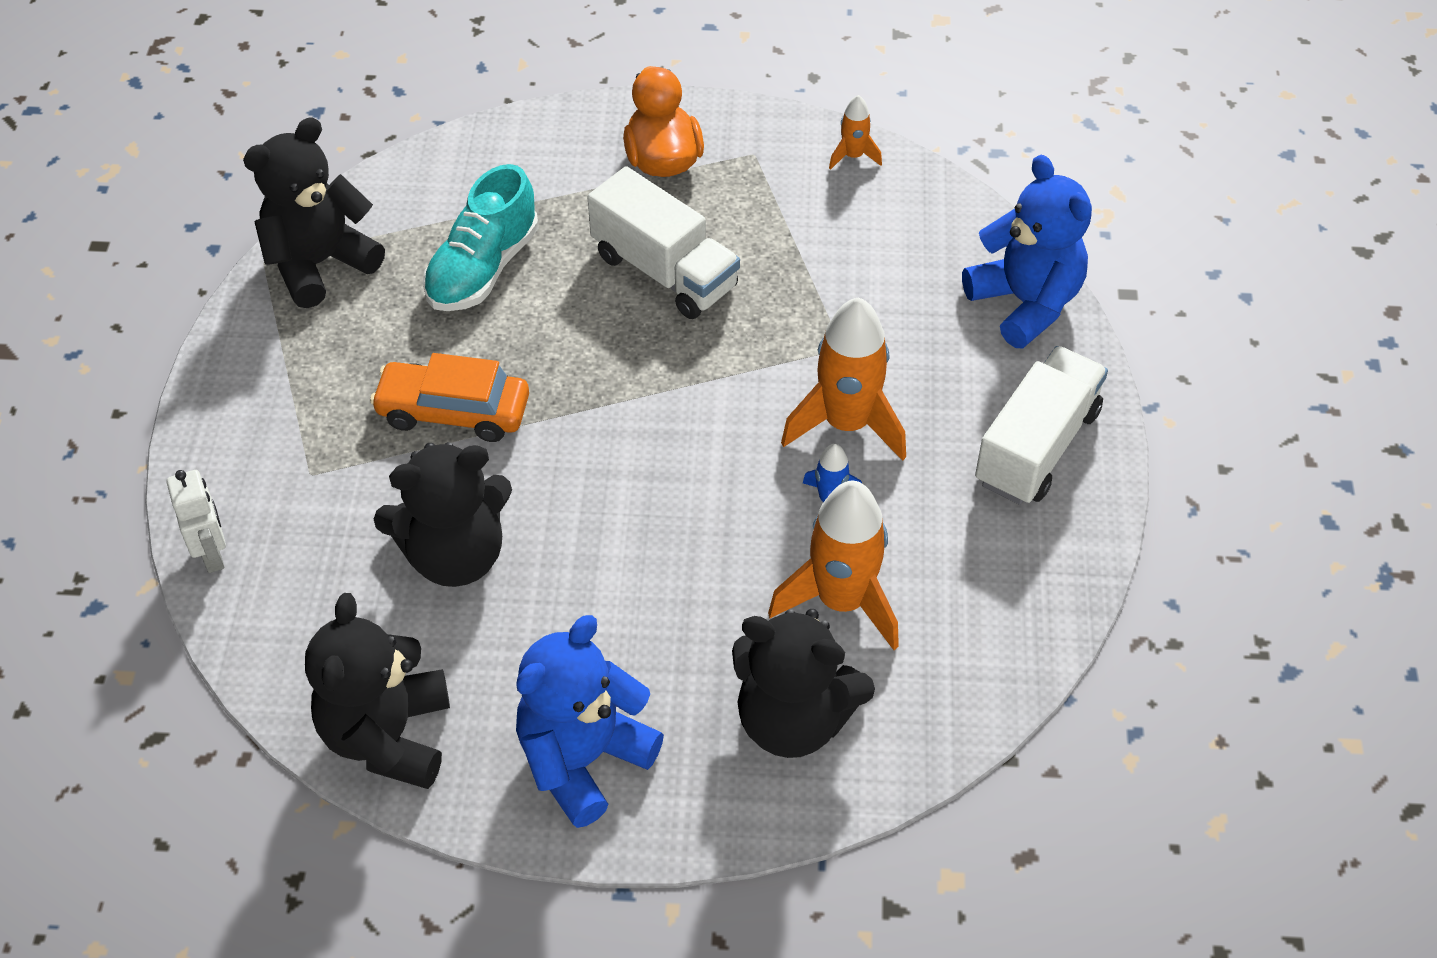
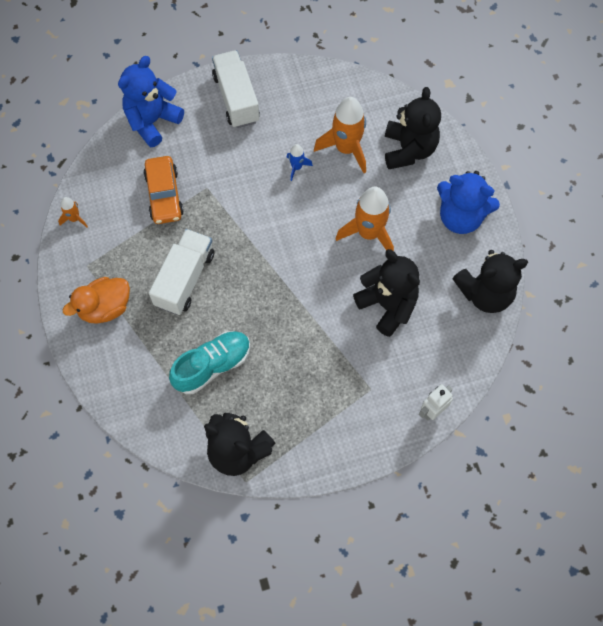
camera: 110 degrees left, 15 degrees up
orange car [370,353,529,442] -> orange car moved to [143,156,184,224]
turquoise shoe [423,164,539,311] -> turquoise shoe turned 45 degrees counterclockwise [169,331,250,394]
orange rocket [781,297,906,461] -> orange rocket moved to [335,187,394,251]
white truck [975,346,1108,505] -> white truck turned 60 degrees clockwise [212,50,260,128]

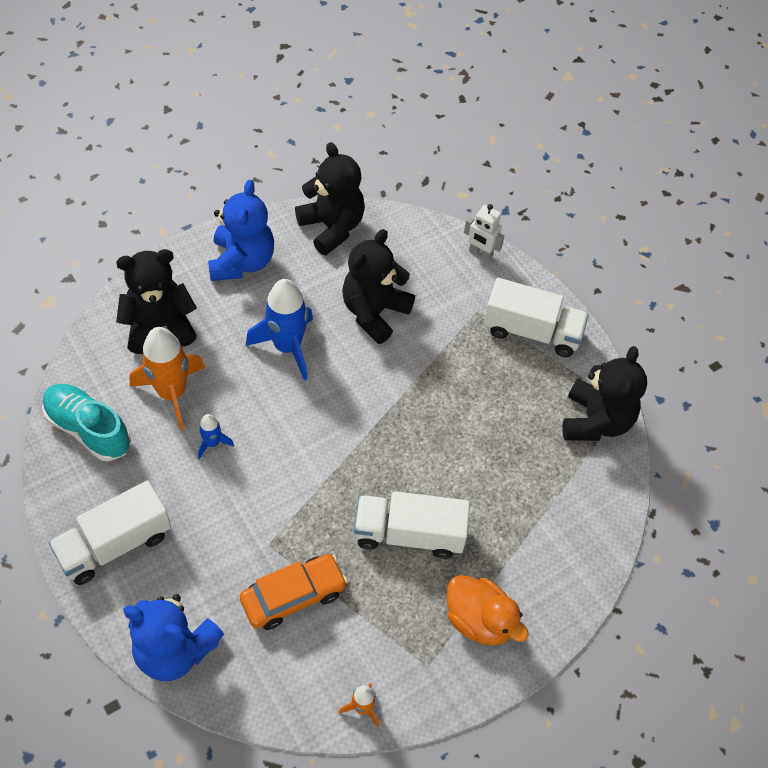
camera: 110 degrees left, 10 degrees down
turquoise shoe [169,331,250,394] -> turquoise shoe moved to [42,384,131,461]
orange rocket [335,187,394,251] -> blue rocket [246,279,313,380]
none -> white truck [484,278,589,357]

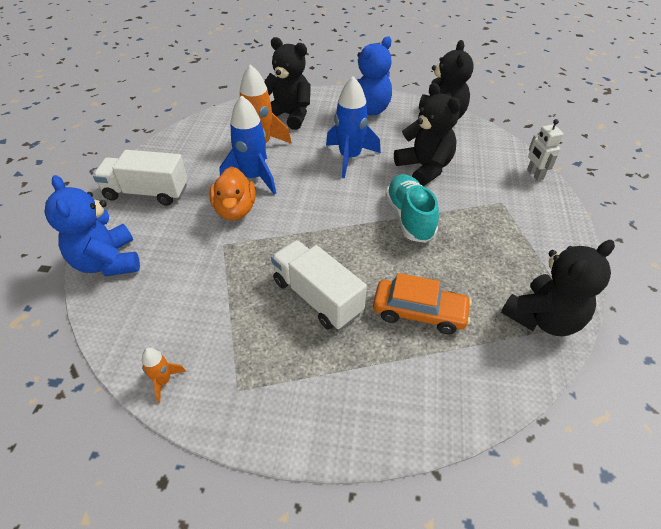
camera: 45 degrees right, 10 degrees down
turquoise shoe [42,384,131,461] -> turquoise shoe moved to [385,174,439,243]
blue rocket [198,414,234,459] -> blue rocket [219,95,276,194], size x2.08
orange car [240,554,348,630] -> orange car moved to [373,273,472,334]
black teddy bear [342,229,415,344] -> black teddy bear turned 75 degrees clockwise [394,83,460,186]
orange duck [447,575,529,646] -> orange duck moved to [209,166,256,220]
white truck [484,278,589,357] -> none

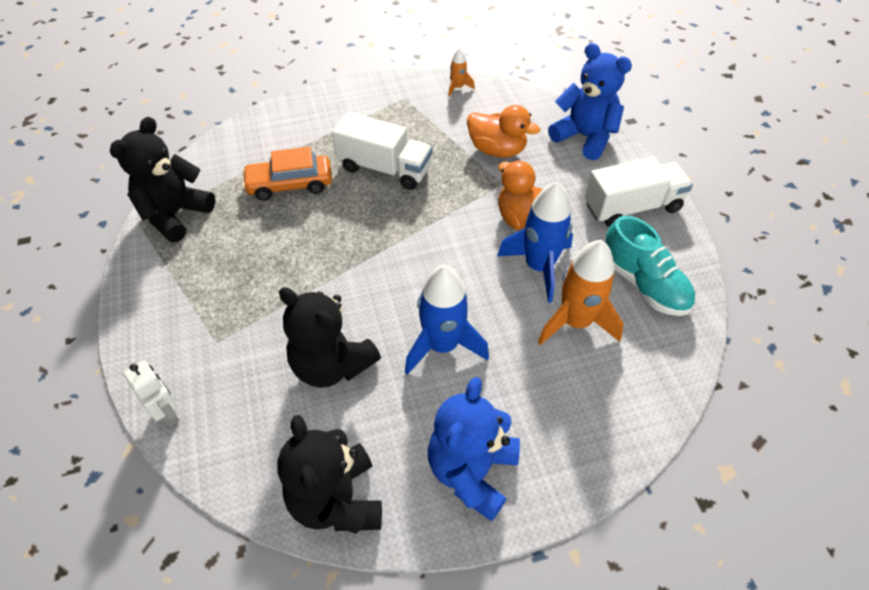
camera: 155 degrees right, 5 degrees up
black teddy bear [264,37,311,130] -> none
turquoise shoe [385,174,439,243] -> turquoise shoe moved to [605,216,695,316]
none -> orange duck [467,105,540,158]

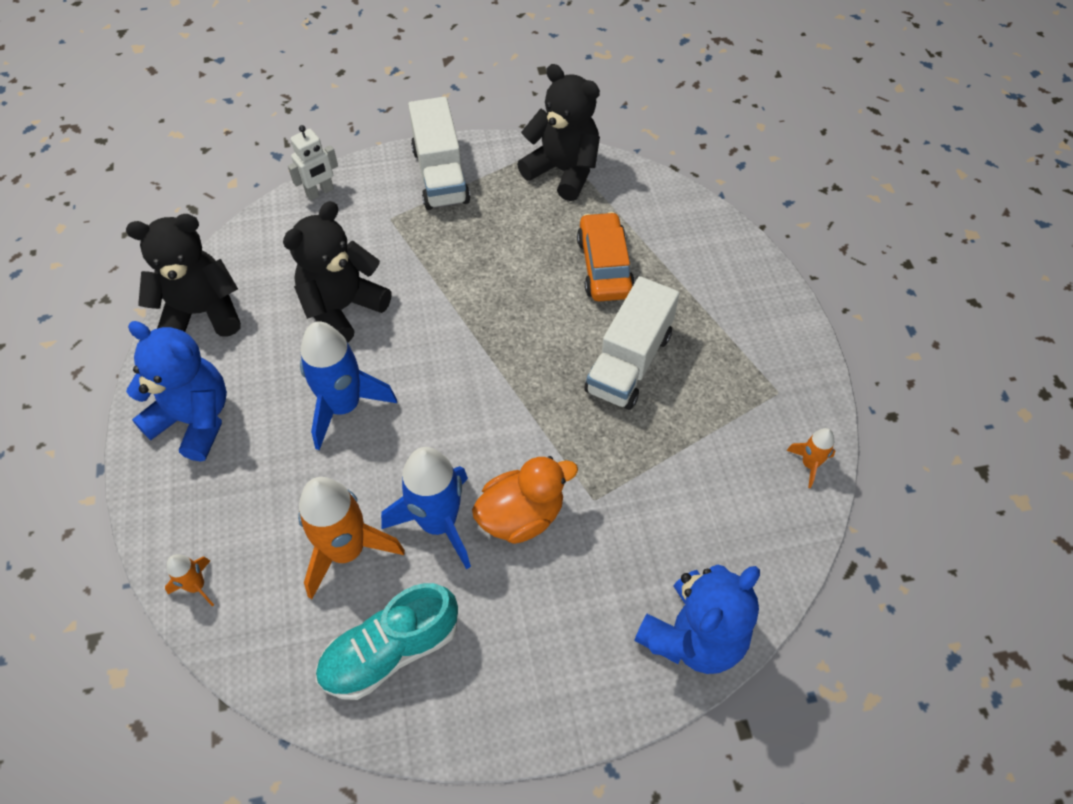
camera: 95 degrees right, 5 degrees up
orange duck [467,105,540,158] -> none
white truck [585,157,693,227] -> white truck moved to [408,97,470,210]
none -> orange rocket [165,554,214,607]

